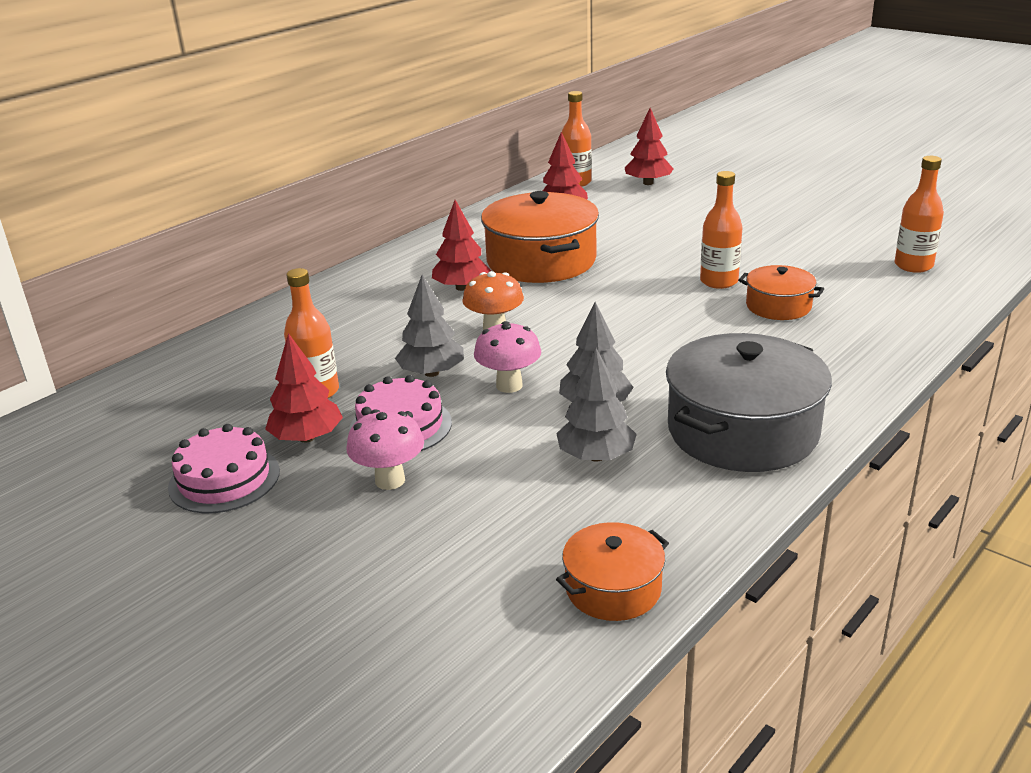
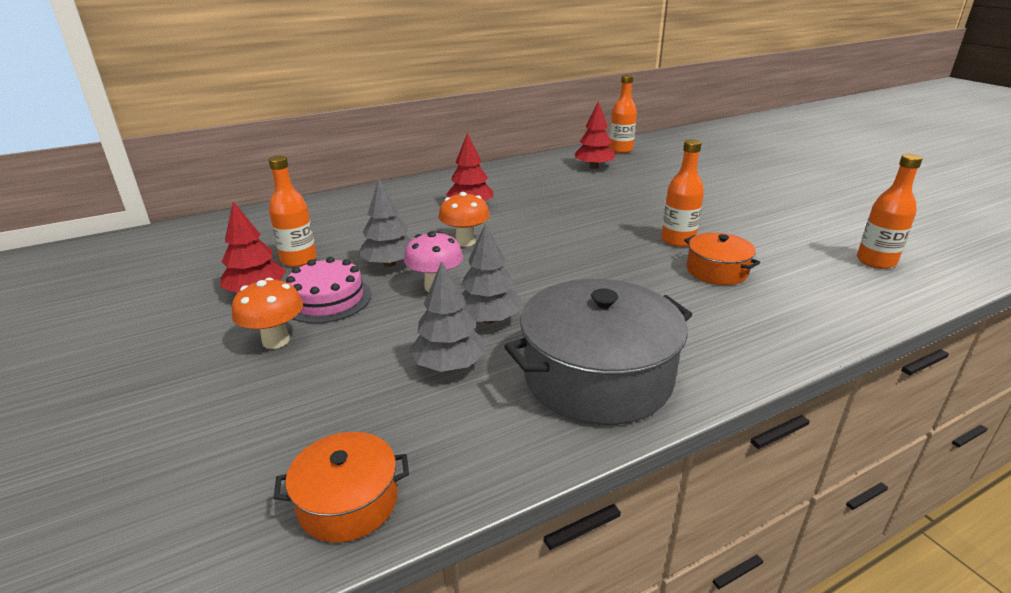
camera: 20 degrees right, 0 degrees up
pink cake [168,424,280,513] -> none
pink mushroom [347,409,424,490] -> orange mushroom [232,278,303,349]
orange pot [481,191,599,283] -> none
red tree [625,108,673,185] -> none

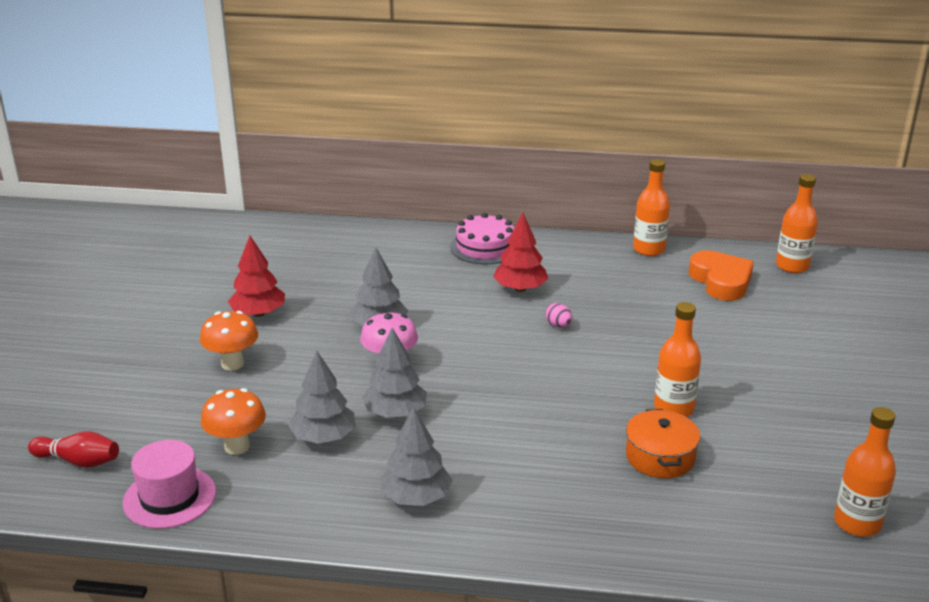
camera: 35 degrees right, 0 degrees up
orange bottle [268,155,317,267] -> orange bottle moved to [633,159,670,256]
orange pot [274,432,409,543] -> pink hat [123,440,216,529]
pink cake [286,257,371,323] -> pink cake moved to [450,213,514,264]
orange mushroom [438,192,490,247] -> orange mushroom moved to [201,388,266,455]
grey pot [504,279,693,425] -> grey tree [381,407,452,506]
red tree [574,101,616,169] -> orange heart [689,250,754,301]
none -> red bowling pin [28,431,119,468]
none -> pink egg [545,303,572,328]

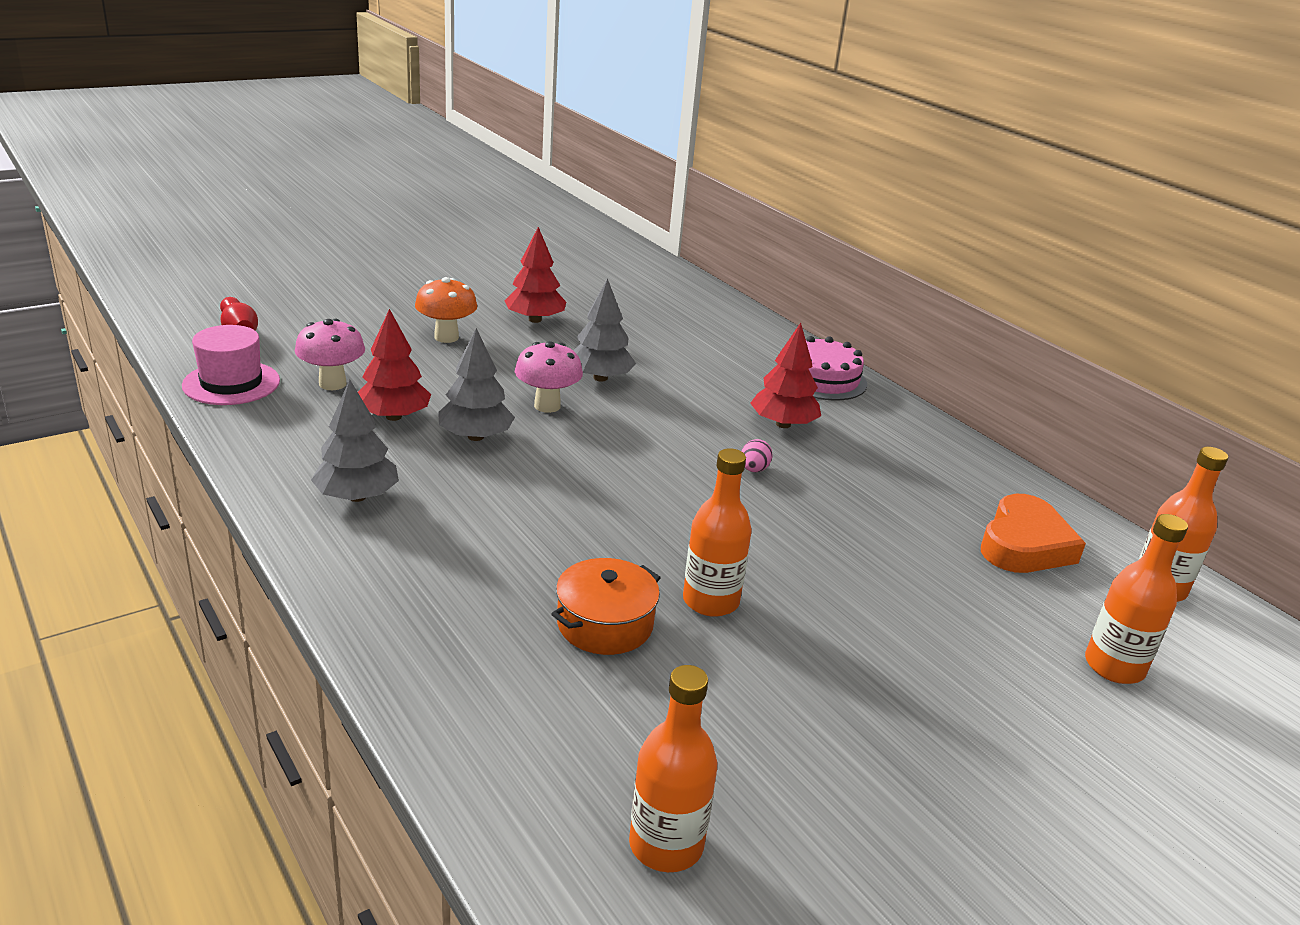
camera: 45 degrees right, 0 degrees up
orange mushroom [201,388,266,455] -> pink mushroom [295,319,365,390]
grey tree [288,351,356,444] -> red tree [358,309,431,421]
orange bottle [633,159,670,256] -> orange bottle moved to [1085,514,1188,684]

